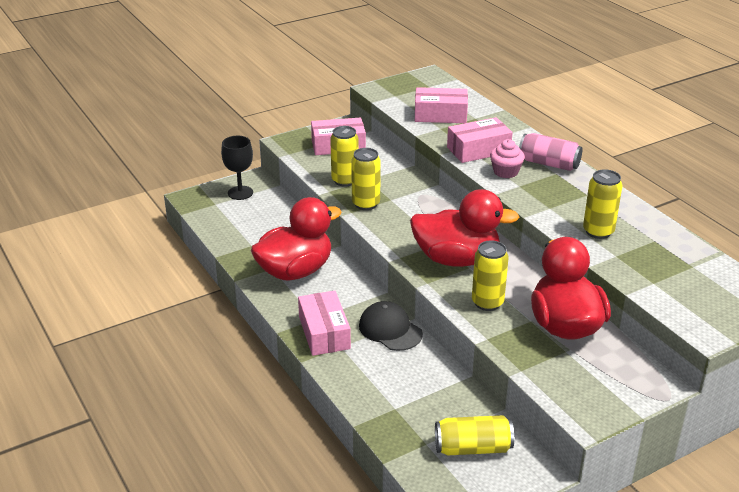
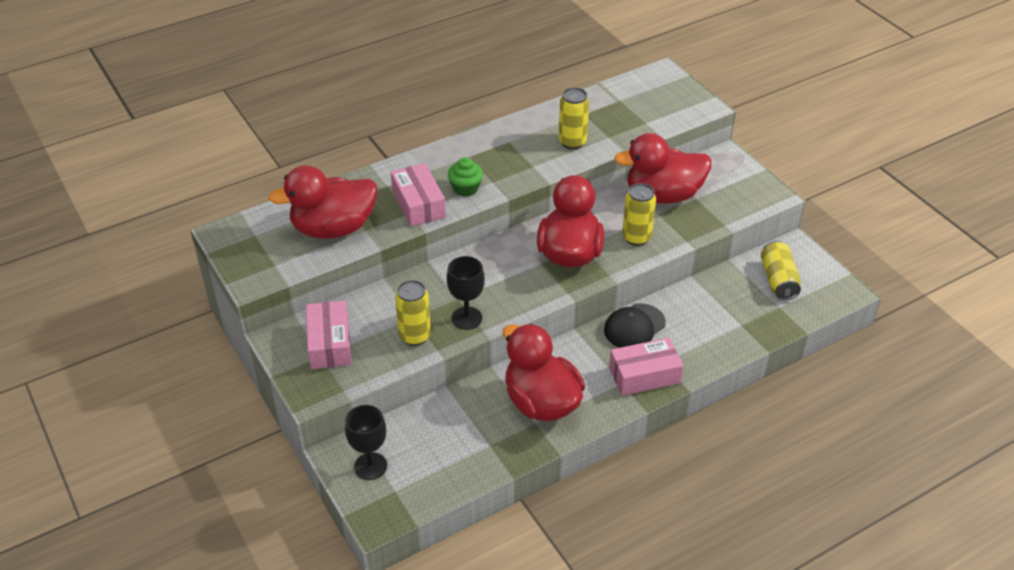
camera: 90 degrees left, 10 degrees up
yellow can [351,148,381,210] -> black goblet [447,256,485,330]
pink box [415,87,468,123] -> red duck [269,165,377,239]
pink cupcake [490,139,525,178] -> green cupcake [448,157,483,197]
pink can [519,133,582,171] -> none

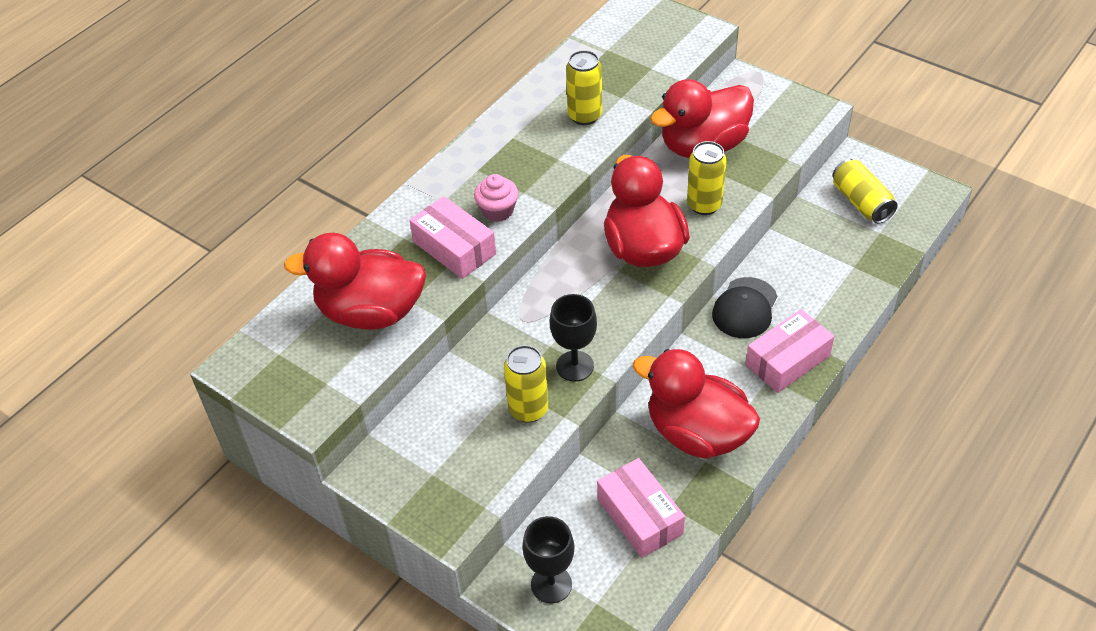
camera: 20 degrees left, 5 degrees up
red duck [269,165,377,239] -> red duck turned 45 degrees clockwise [284,233,426,330]
pink box [306,300,352,369] -> pink box moved to [597,458,685,558]
green cupcake [448,157,483,197] -> pink cupcake [474,174,518,222]

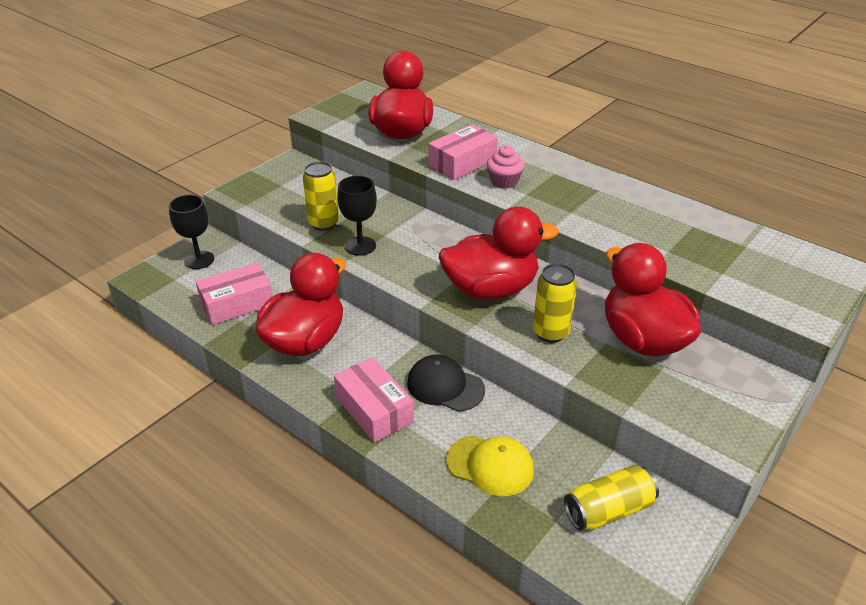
camera: 90 degrees right, 10 degrees down
yellow can [566,50,602,125] -> none
none -> yellow cap [446,435,534,496]

